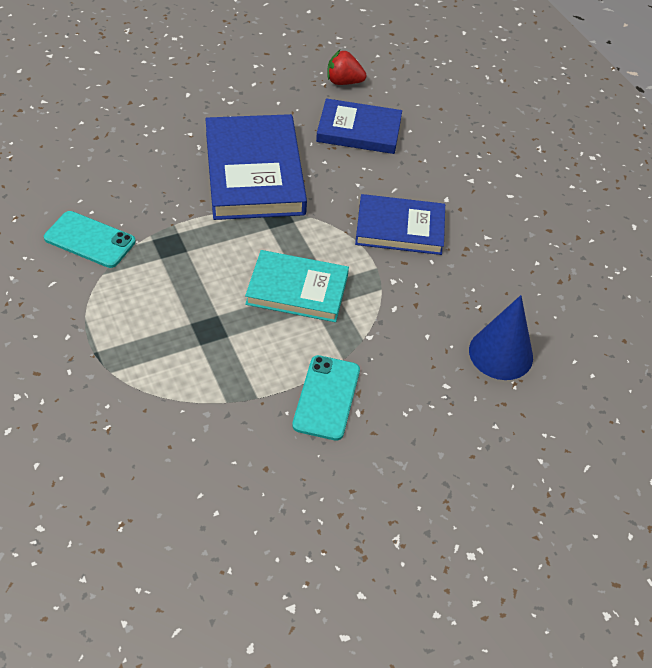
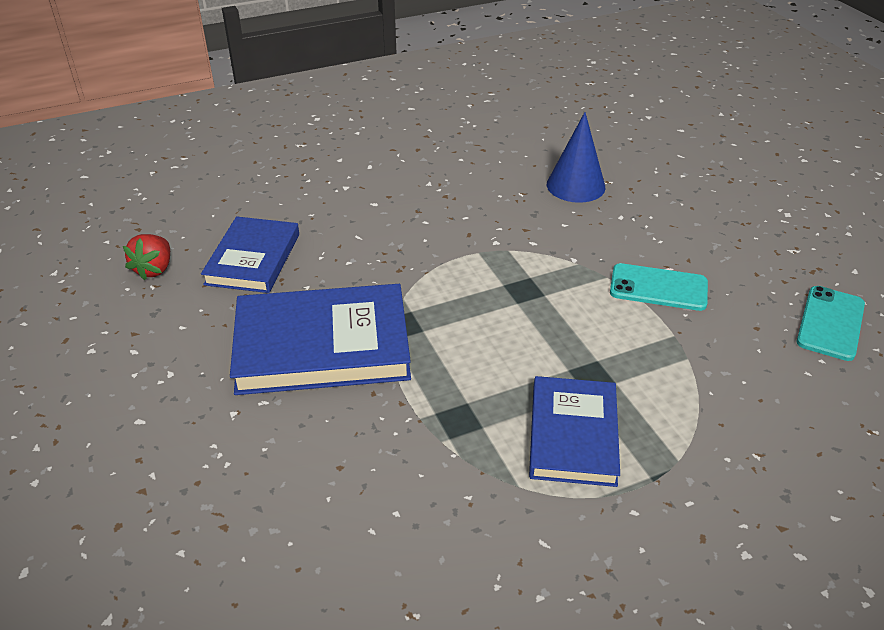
camera: 85 degrees left, 10 degrees down
turquoise phone [44,211,136,268] -> turquoise phone moved to [797,286,865,361]
turquoise book [245,250,349,322] -> none
blue book [355,194,445,255] -> blue book moved to [529,376,620,487]

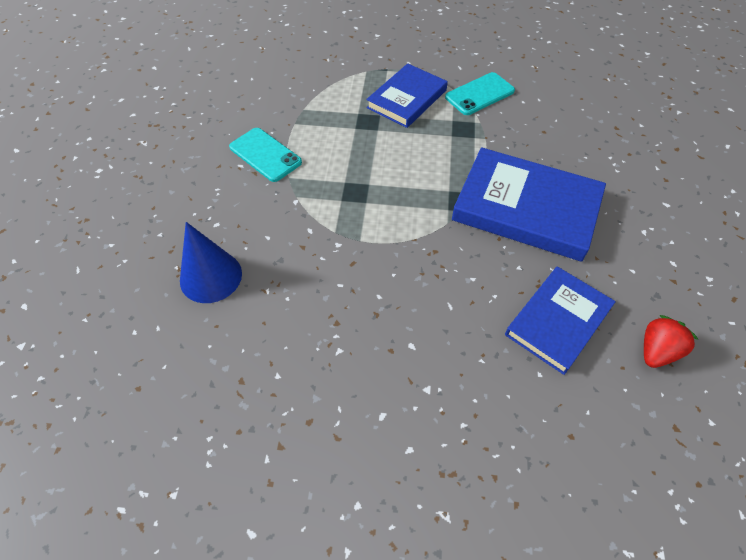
camera: 150 degrees left, 15 degrees up
turquoise phone [797,286,865,361] -> turquoise phone moved to [445,72,515,115]

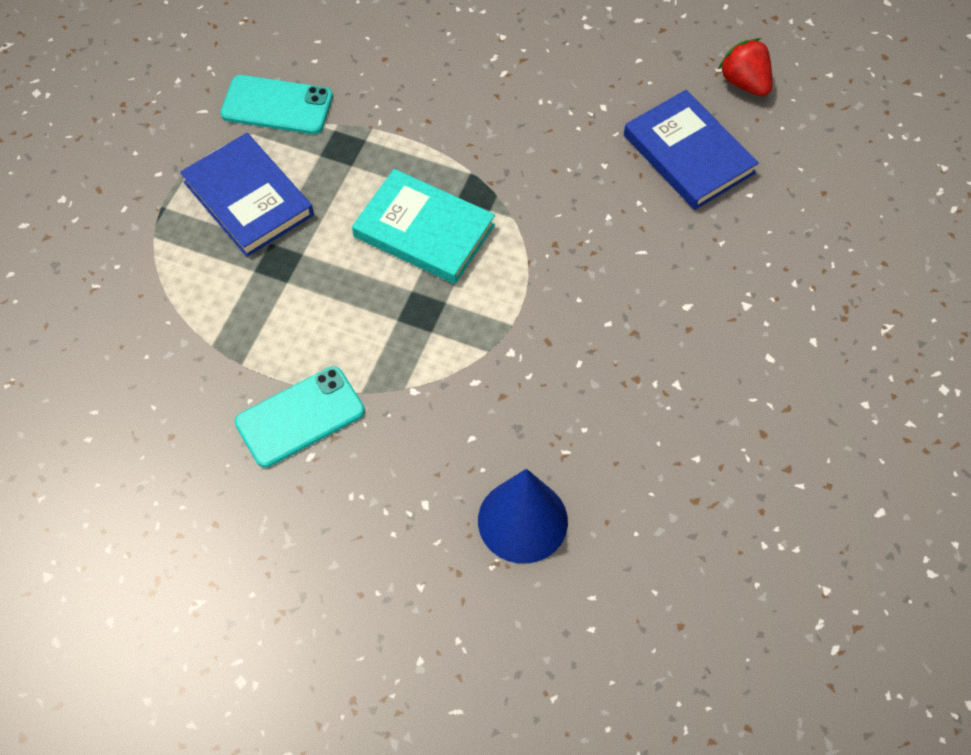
camera: 75 degrees left, 5 degrees up
turquoise phone [445,72,515,115] -> turquoise phone turned 60 degrees counterclockwise [221,75,333,134]
blue book [452,147,606,262] -> none
none -> turquoise book [352,169,495,284]

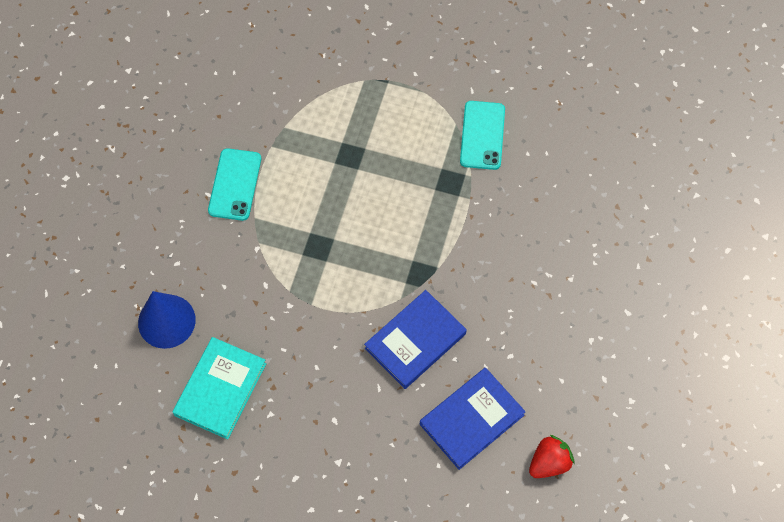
camera: 85 degrees right, 5 degrees up
blue book [180,133,314,257] -> blue book moved to [364,290,467,389]
turquoise phone [235,366,365,468] -> turquoise phone turned 45 degrees clockwise [208,148,261,221]
turquoise book [352,169,495,284] -> turquoise book moved to [172,337,266,439]

